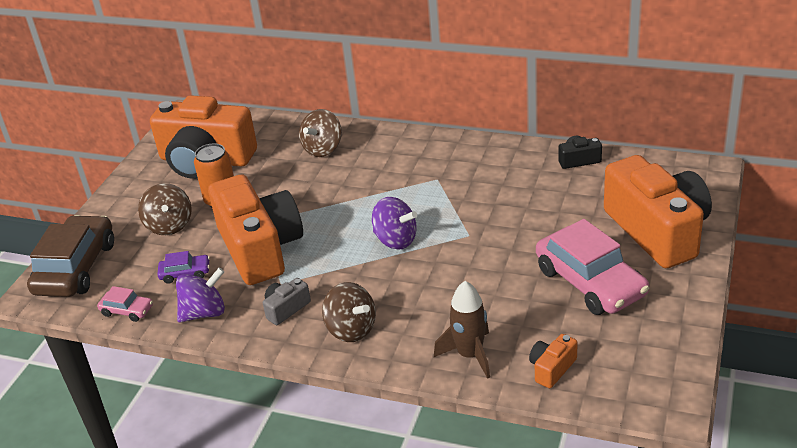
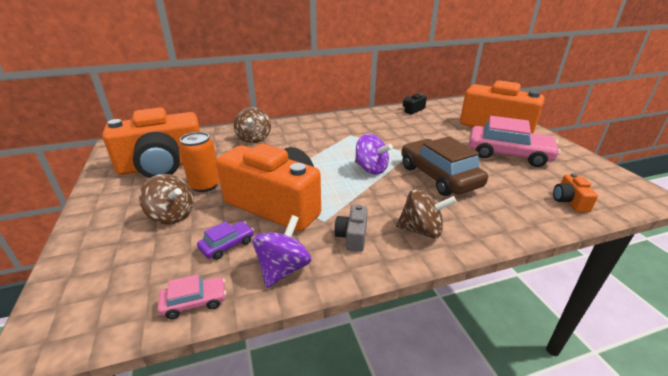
camera: 40 degrees left, 5 degrees down
brown car [27,215,114,297] -> brown car moved to [402,136,488,196]
purple spinning top [372,197,417,250] -> purple spinning top turned 45 degrees clockwise [355,134,393,175]
brown rocket [434,281,490,379] -> none

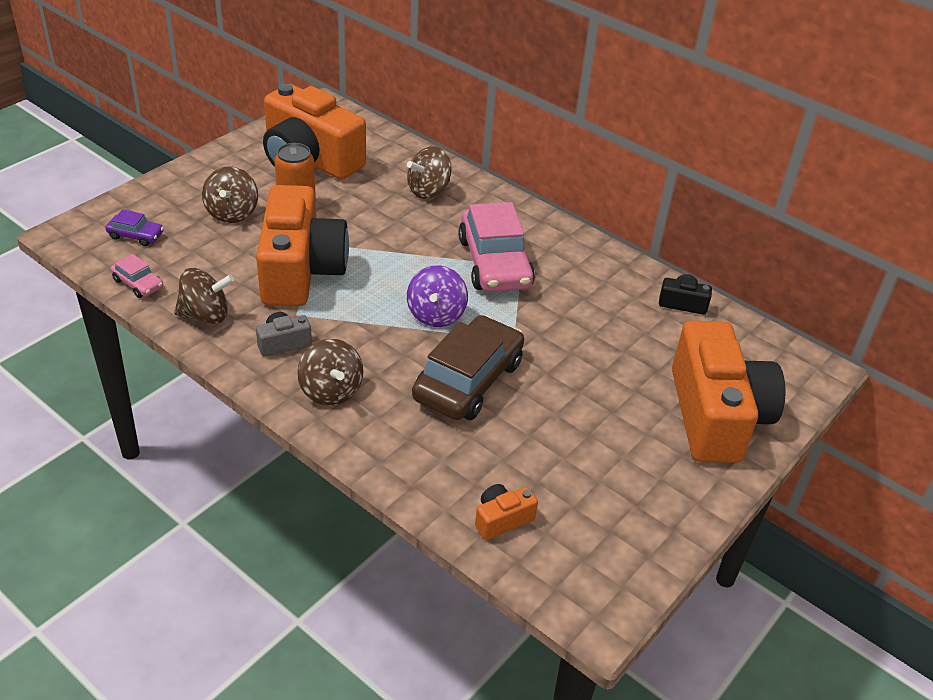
camera: 55 degrees right, 10 degrees up
purple car [197,221,254,260] -> purple car moved to [106,209,164,246]
purple spinning top [252,215,311,288] -> brown spinning top [174,268,234,324]
pink car [469,116,561,167] -> pink car moved to [458,202,535,292]

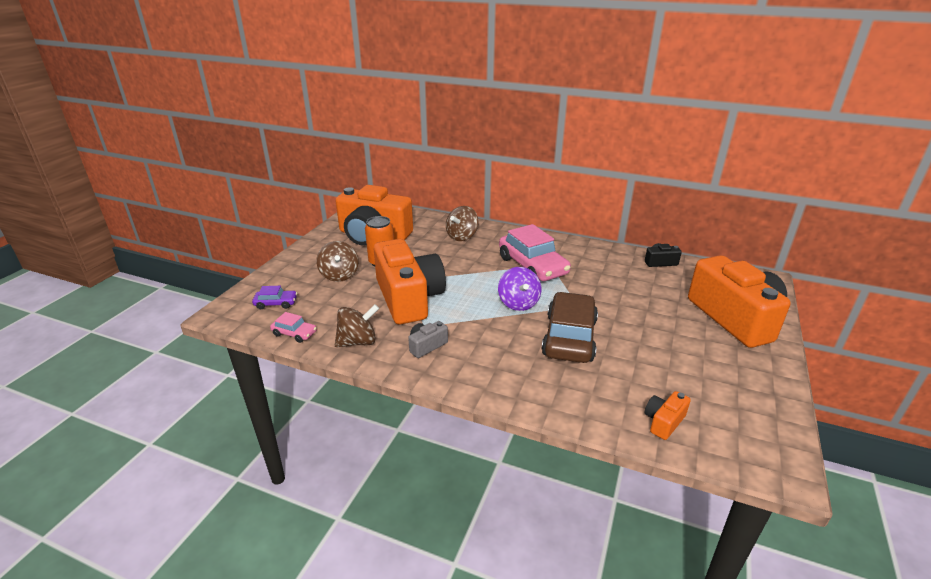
camera: 15 degrees left, 10 degrees down
brown spinning top [297,339,363,406] -> none

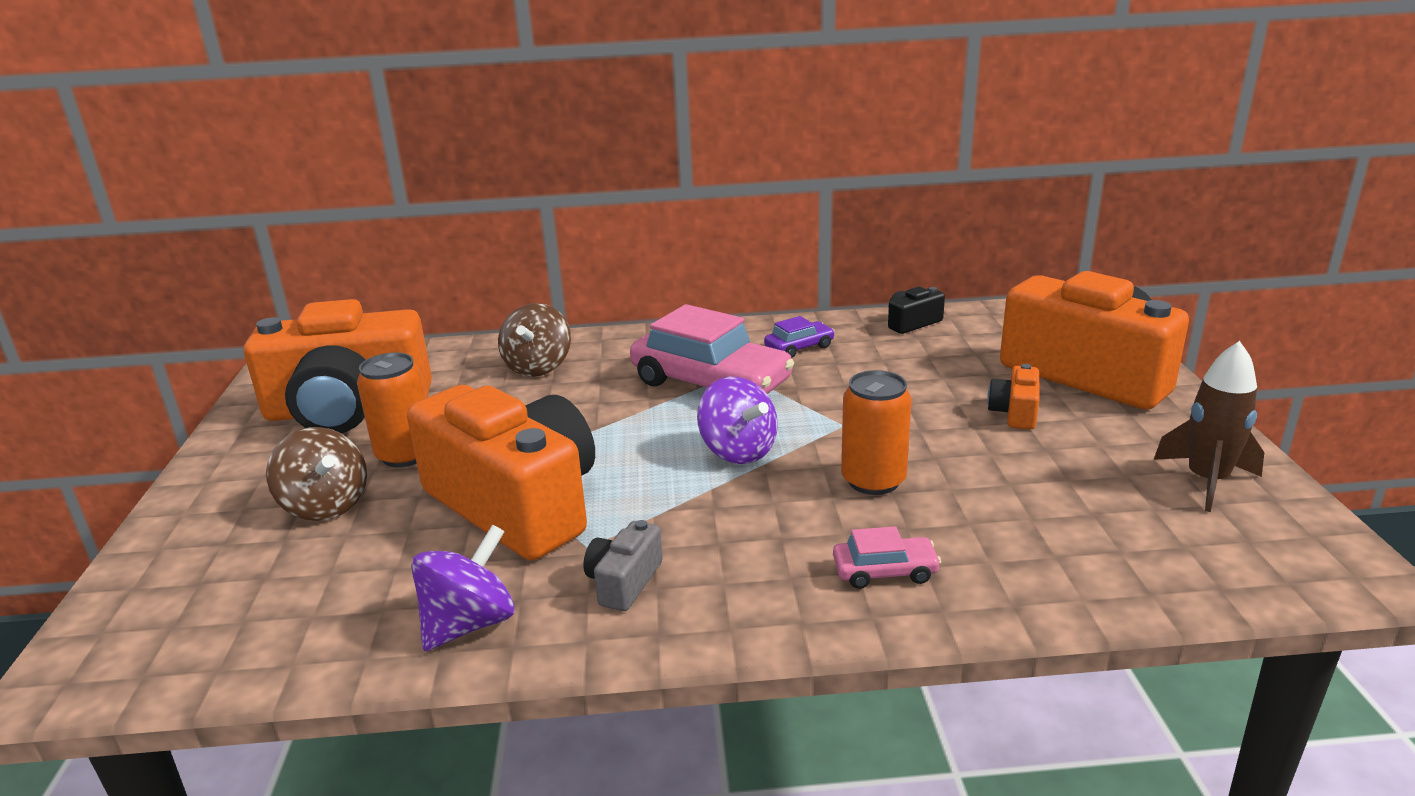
camera: 25 degrees left, 5 degrees down
purple car [252,286,297,309] -> purple car moved to [764,316,835,358]
pink car [270,312,316,343] -> pink car moved to [833,526,941,589]
brown spinning top [335,304,379,347] -> purple spinning top [411,524,515,651]
brown car [541,292,598,363] -> orange can [841,370,912,495]
orange camera [645,391,691,440] -> orange camera moved to [987,364,1039,430]
none -> brown rocket [1153,341,1264,512]

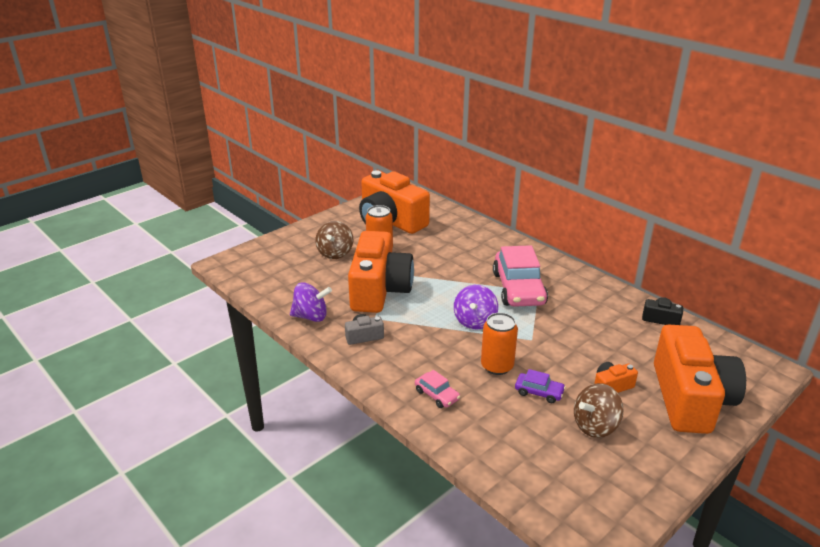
camera: 50 degrees right, 5 degrees up
brown spinning top [498,303,571,377] -> brown spinning top moved to [574,383,624,438]
purple car [764,316,835,358] -> purple car moved to [515,369,566,403]
brown rocket [1153,341,1264,512] -> none

